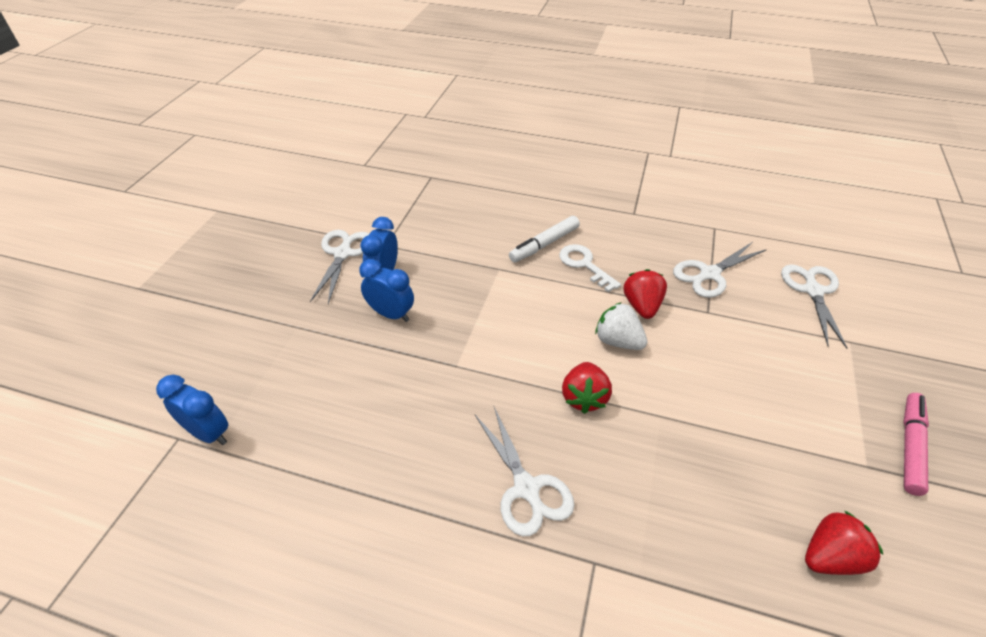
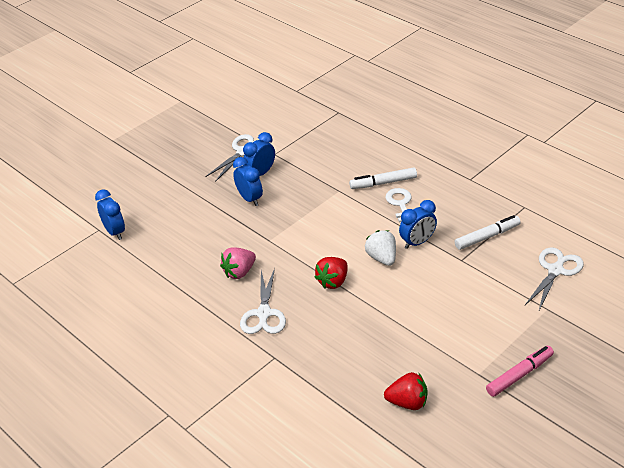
camera: 30 degrees right, 5 degrees down
red strawberry [624,269,667,319] -> blue clock [399,200,437,249]
white scissors [673,242,767,298] -> white marker [455,215,521,250]
none -> pink strawberry [220,247,256,279]

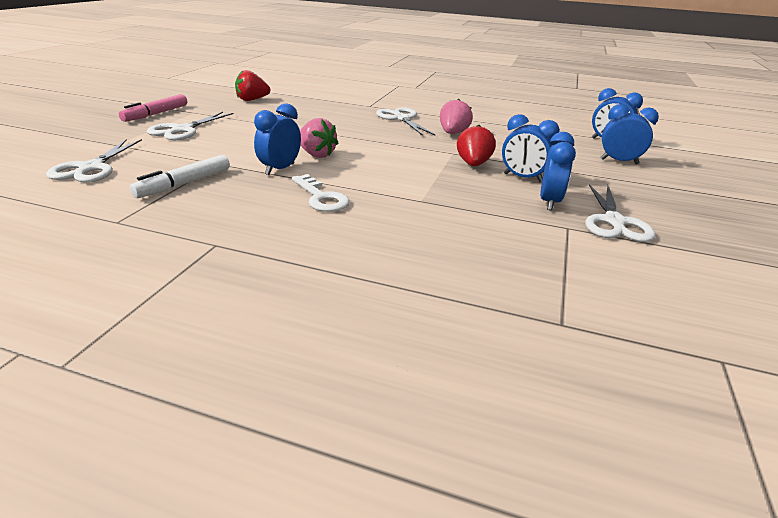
camera: 150 degrees right, 10 degrees down
red strawberry [315,257,348,289] -> red strawberry moved to [457,125,496,166]
white marker [349,167,417,189] -> none
white strawberry [365,230,396,266] -> pink strawberry [300,118,339,158]
none -> white scissors [147,112,234,140]
none -> blue clock [601,104,659,164]

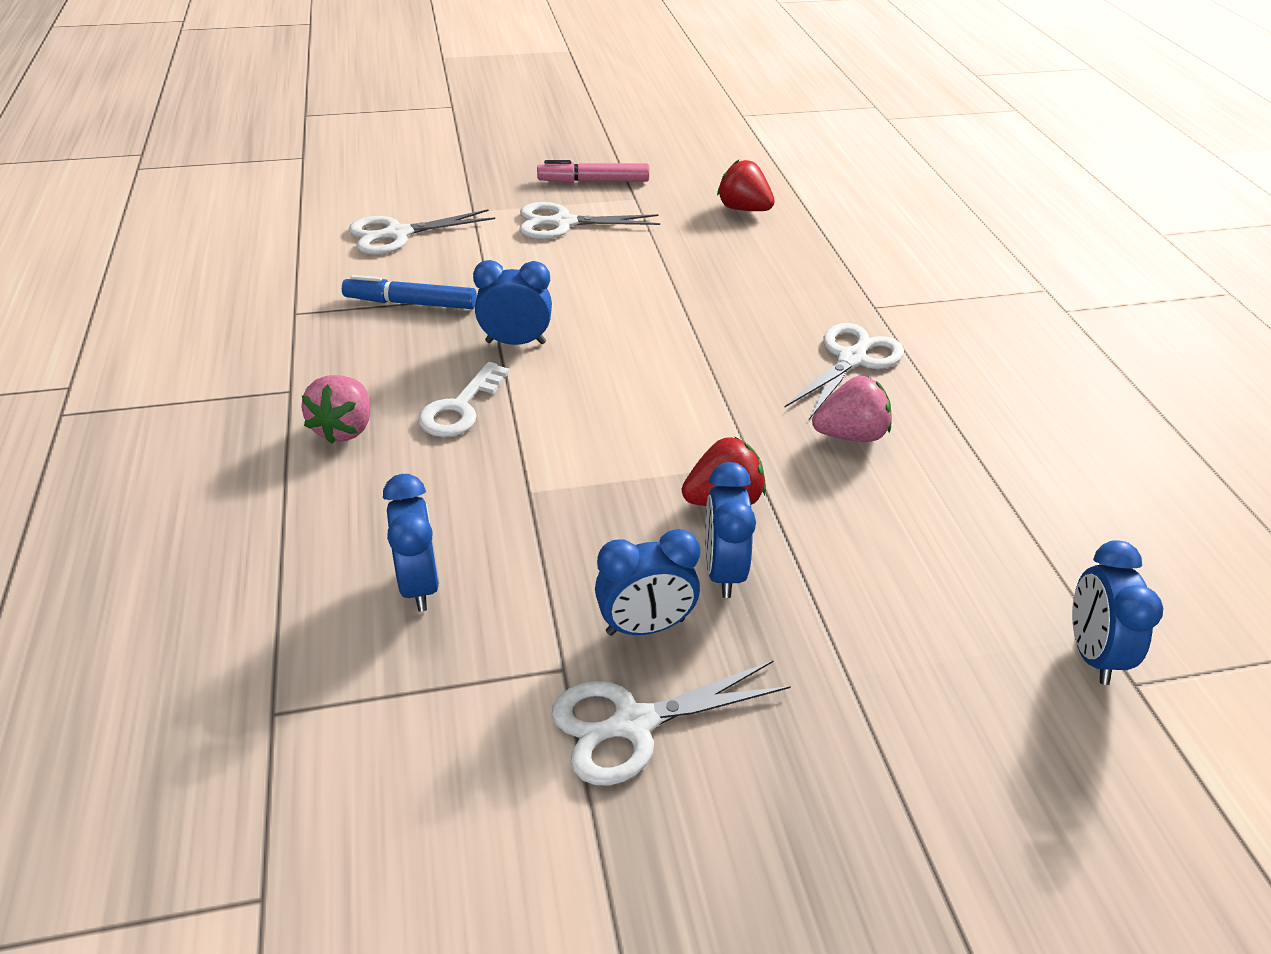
camera: 60 degrees right, 10 degrees up
white marker [129,155,230,198] -> blue marker [342,275,477,309]
pink strawberry [300,118,339,158] -> pink strawberry moved to [301,375,371,444]
blue clock [601,104,659,164] -> blue clock moved to [383,474,439,612]

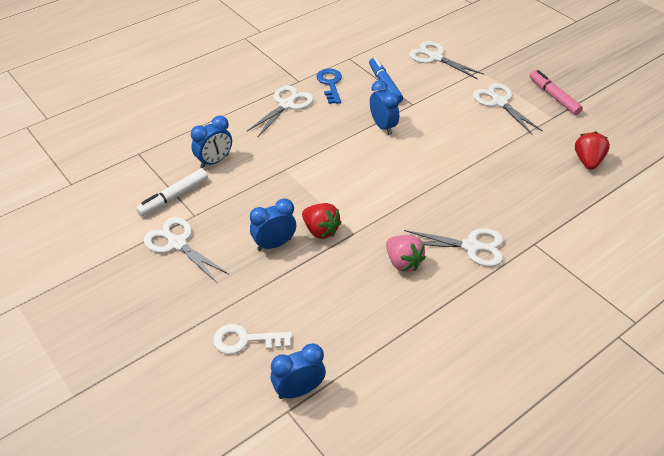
camera: 65 degrees right, 5 degrees up
pink strawberry [301,375,371,444] -> white scissors [246,86,314,137]
white key [418,362,510,437] -> white key moved to [213,324,292,354]
blue clock [595,529,700,635] -> none
none -> white marker [136,169,208,216]
none -> blue key [316,68,342,104]

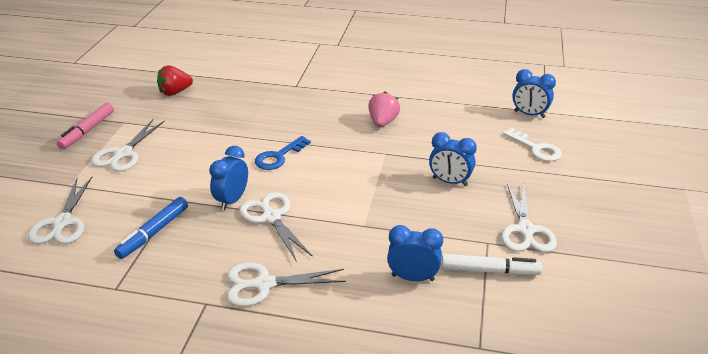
camera: 130 degrees left, 10 degrees down
red strawberry [302,203,341,239] -> none
blue key [316,68,342,104] -> blue key moved to [255,136,311,170]
white scissors [404,228,504,267] -> white scissors moved to [239,192,313,262]

